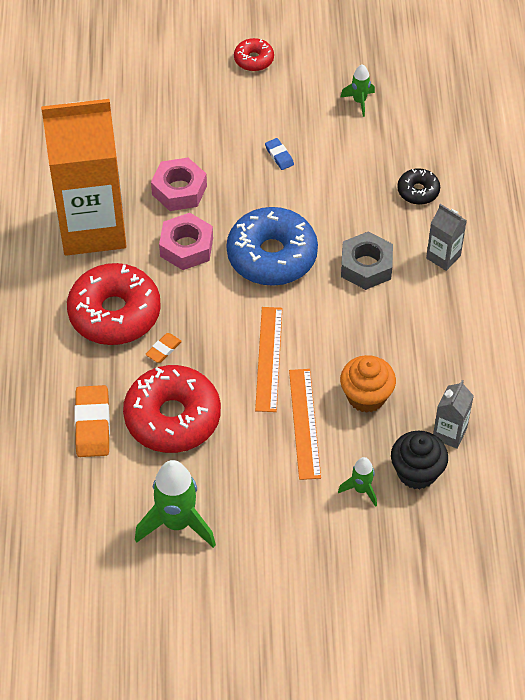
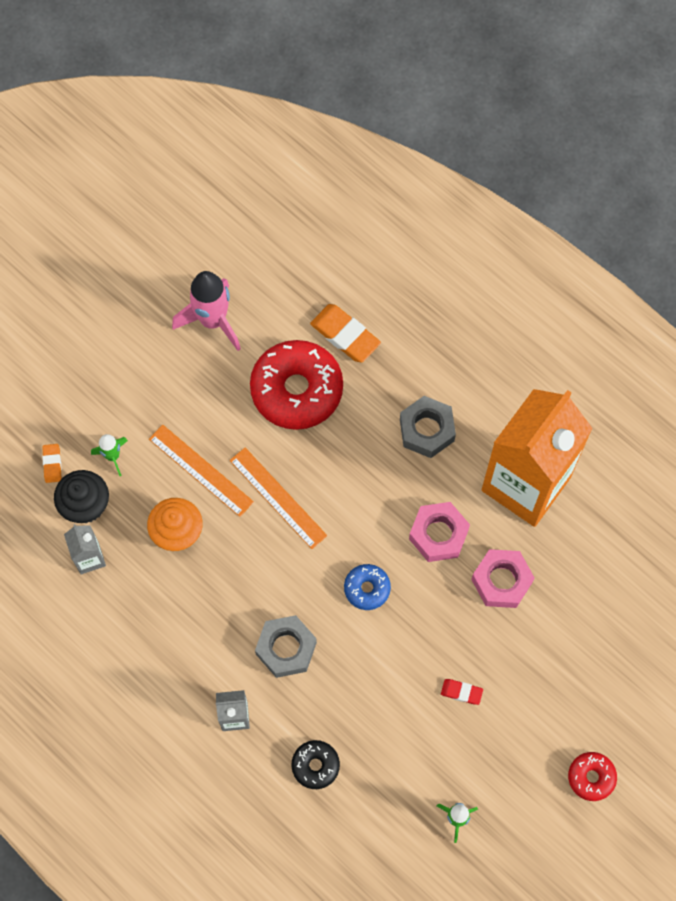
camera: 135 degrees right, 15 degrees up
red donut [67,263,161,345] -> grey nut [400,396,456,458]
green rocket [135,460,216,548] -> pink rocket [172,271,241,351]
orange eraser [145,333,182,363] -> orange eraser moved to [42,444,62,483]
blue donut [226,207,318,286] -> blue donut [344,564,391,610], size x0.48
blue eraser [265,138,294,170] -> red eraser [441,679,483,705]

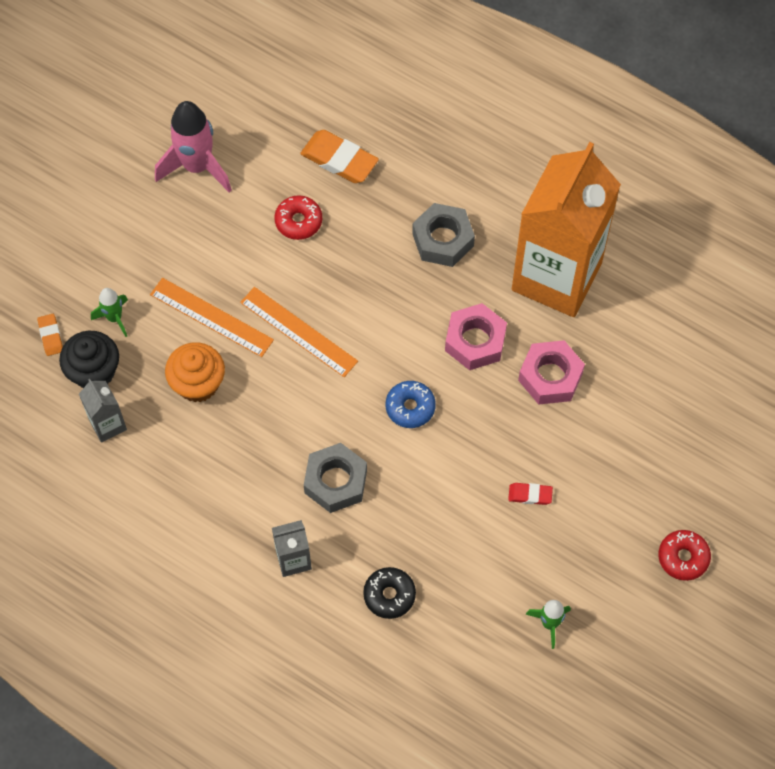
camera: 10 degrees left, 5 degrees down
red donut [250,340,343,430] -> red donut [274,195,322,240], size x0.48

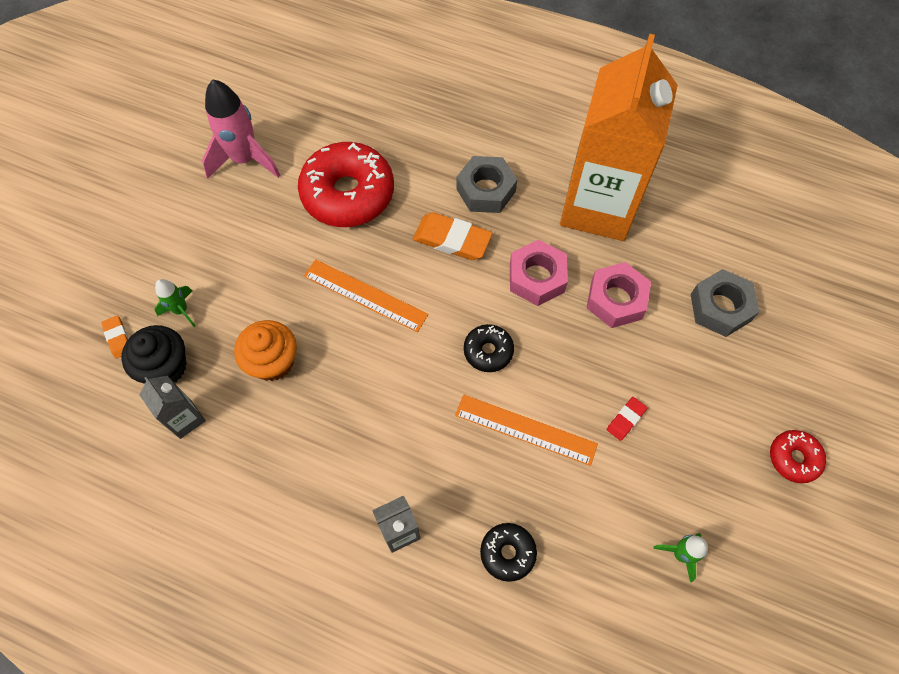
camera: 10 degrees left, 0 degrees up
orange ruler [150,278,274,357] -> orange ruler moved to [455,395,598,466]
red donut [274,195,322,240] -> red donut [298,142,394,227], size x2.07
orange eraser [300,130,379,183] -> orange eraser moved to [413,212,493,260]
grey nut [304,443,367,513] -> grey nut moved to [691,269,759,337]
blue donut [386,381,436,428] -> black donut [464,324,514,372]
red eraser [508,483,553,505] -> red eraser turned 45 degrees counterclockwise [607,397,647,441]

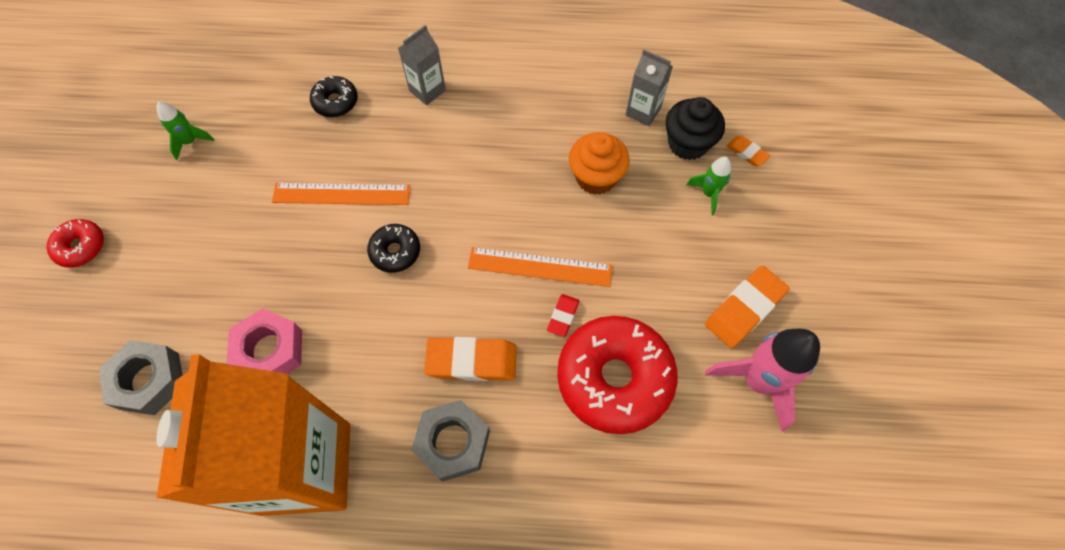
camera: 160 degrees right, 0 degrees up
pink nut [510,240,568,306] -> none
red eraser [607,397,647,441] -> red eraser moved to [547,294,579,337]
none -> orange eraser [705,265,790,348]

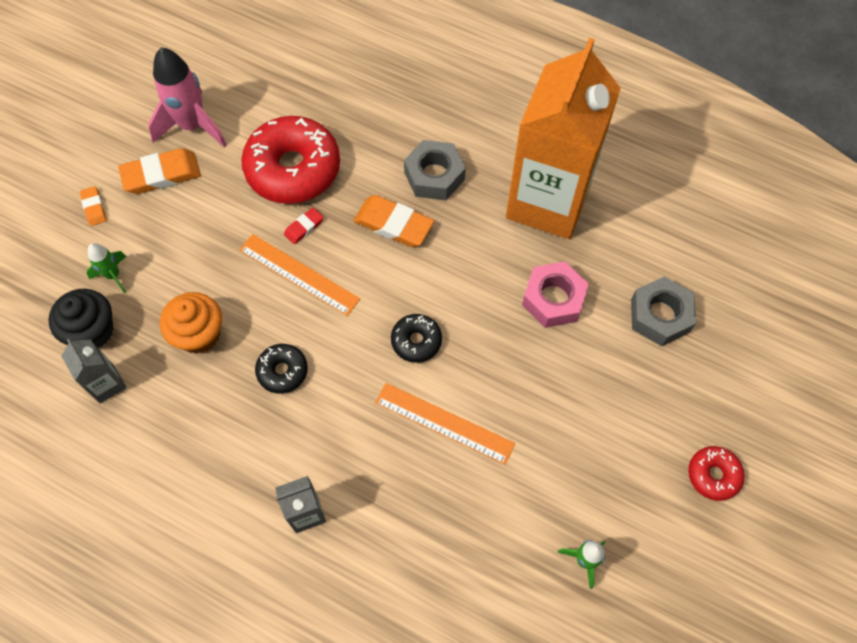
camera: 155 degrees left, 0 degrees up
black donut [310,76,358,117] -> black donut moved to [255,344,308,394]
orange eraser [727,135,770,166] -> orange eraser moved to [80,186,107,226]

